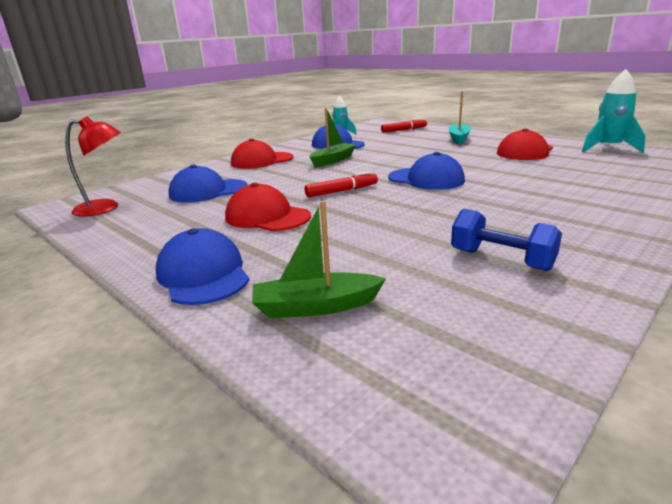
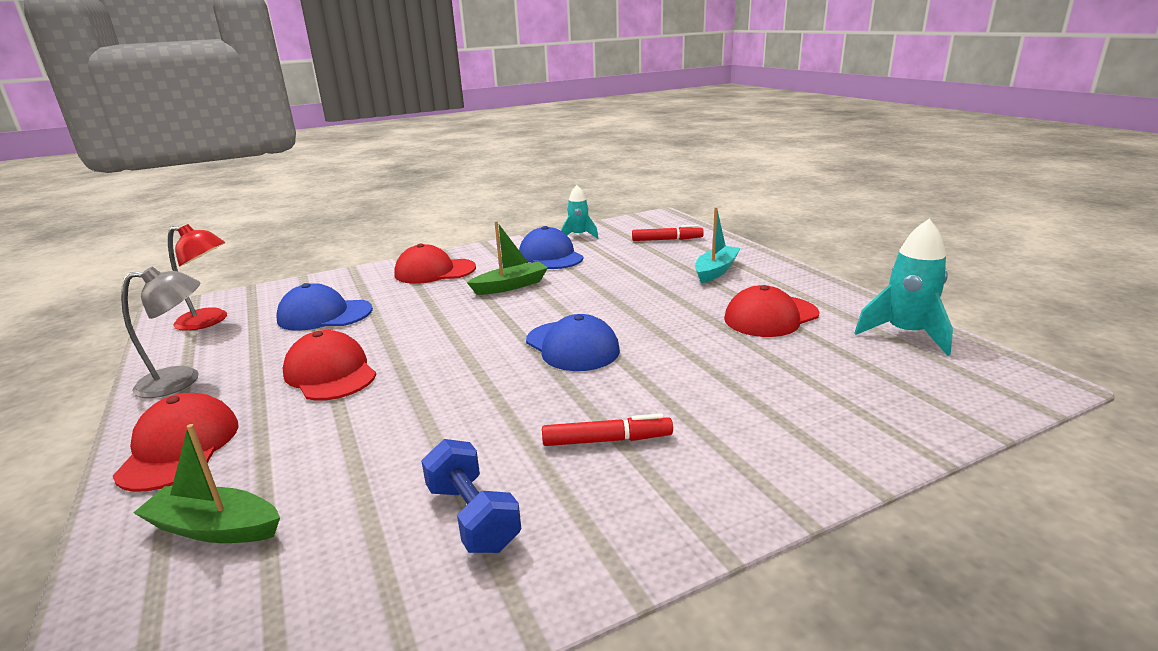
camera: 20 degrees right, 0 degrees up
blue cap [156,228,249,305] -> red cap [113,393,239,492]
red marker [305,171,378,197] -> red marker moved to [542,414,673,446]
none -> grey lamp [121,267,201,398]

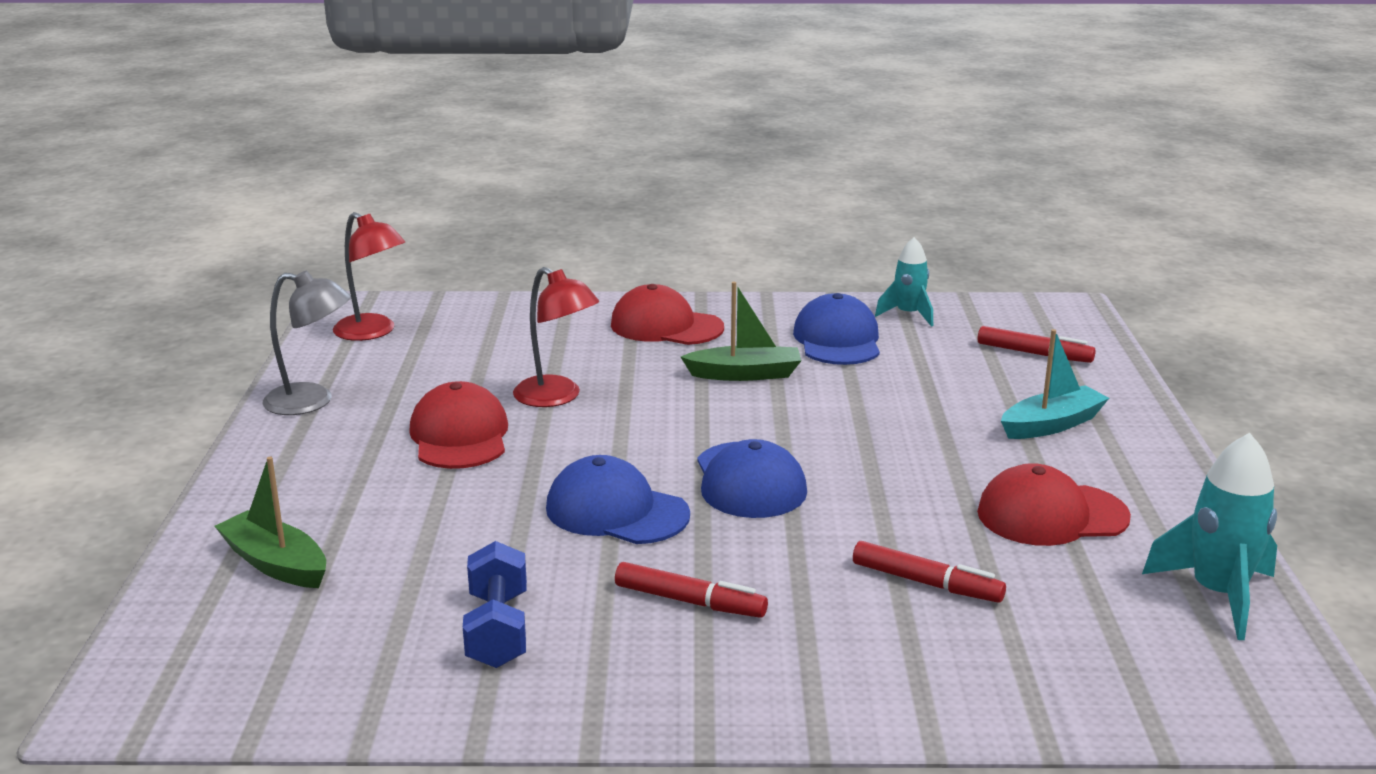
camera: 25 degrees right, 0 degrees up
red cap [113,393,239,492] -> none
blue cap [276,283,373,331] -> blue cap moved to [546,455,690,544]
none -> red lamp [513,267,599,407]
none -> red marker [853,541,1006,603]

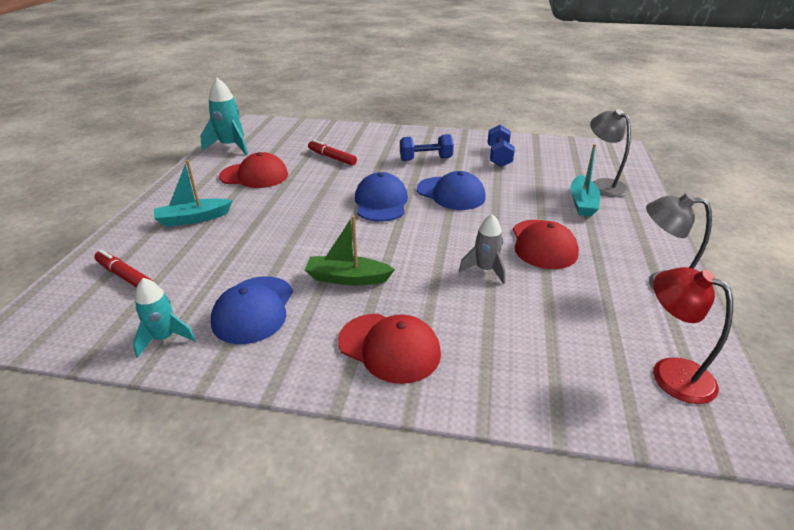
camera: 170 degrees left, 10 degrees up
green boat [215,457,326,588] -> grey lamp [590,109,631,197]
red lamp [513,267,599,407] -> grey rocket [459,214,506,284]
red marker [615,562,768,618] -> blue dumbbell [400,134,454,161]
none -> turquoise boat [570,144,600,216]

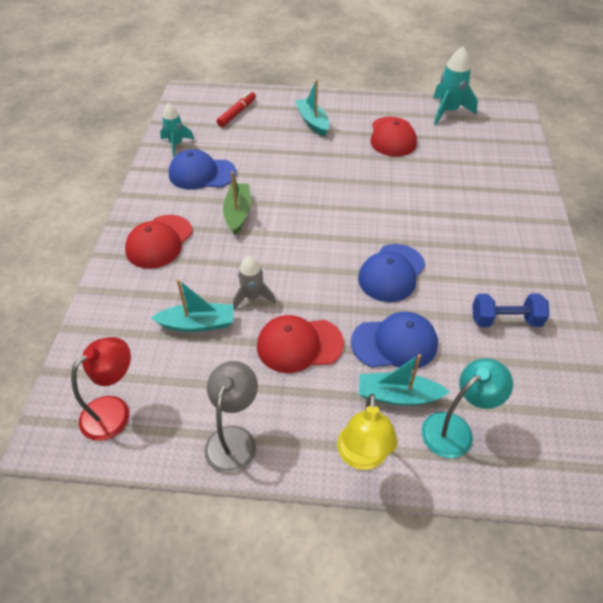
camera: 85 degrees right, 15 degrees up
red marker [308,140,357,165] -> none
blue cap [355,172,408,222] -> blue cap moved to [351,312,438,369]
blue dumbbell [400,134,454,161] -> none
grey lamp [590,109,631,197] -> turquoise lamp [422,358,513,458]
none -> turquoise boat [151,279,233,332]
none -> yellow lamp [337,394,398,470]

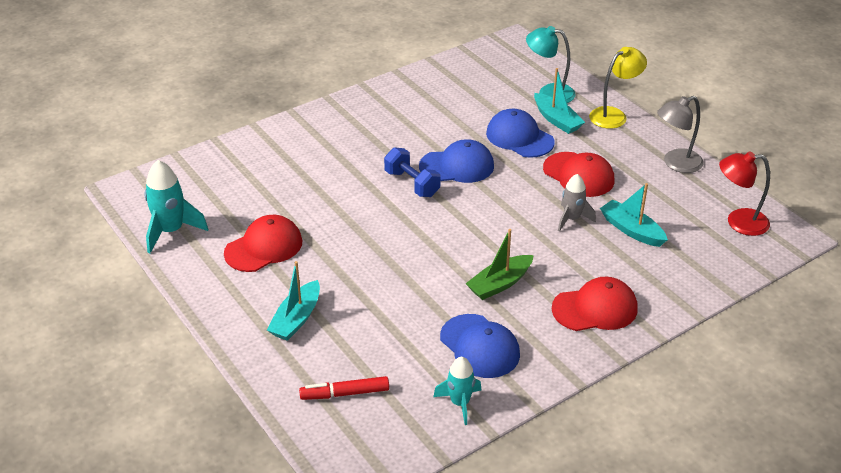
camera: 130 degrees left, 10 degrees down
blue dumbbell [472,293,549,327] -> blue dumbbell moved to [384,147,440,197]

